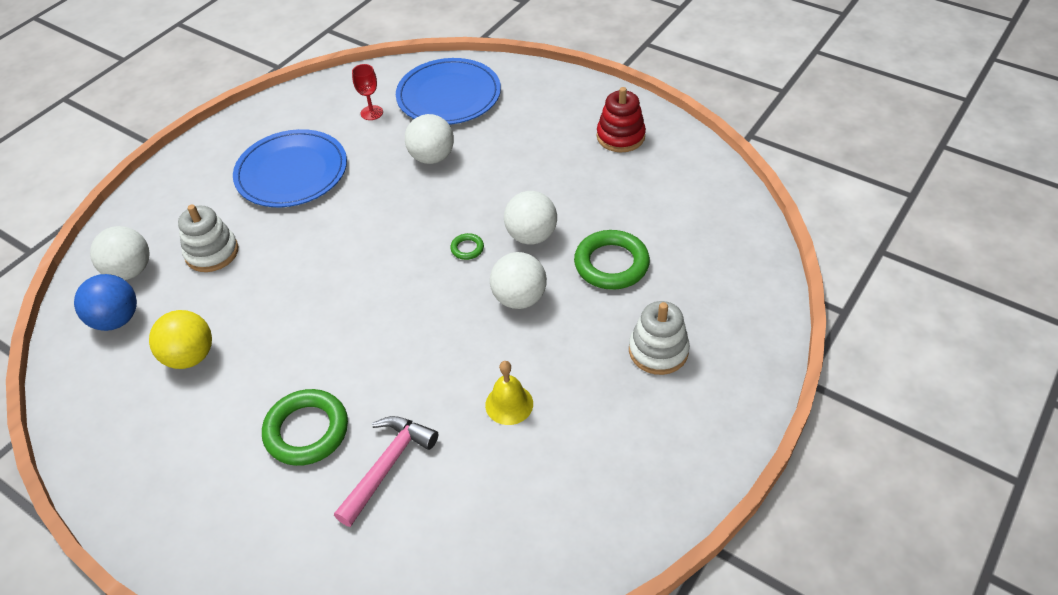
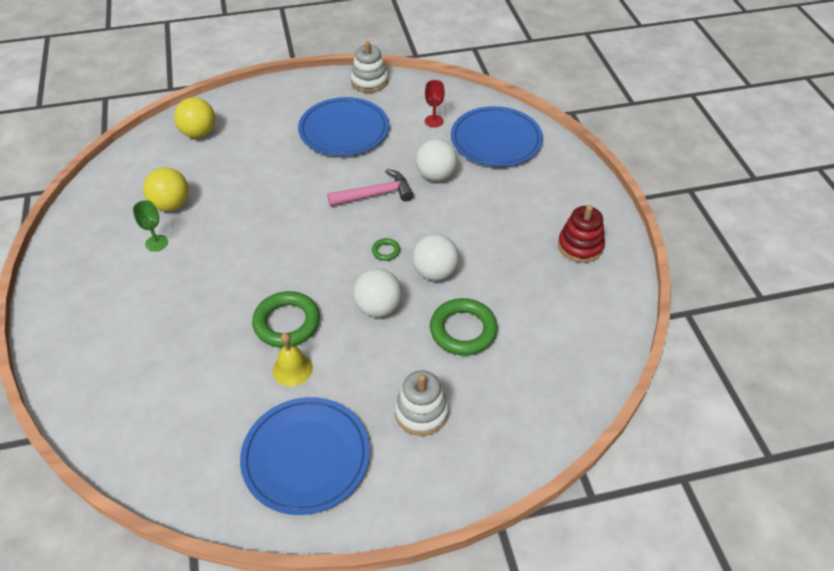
camera: 40 degrees right, 0 degrees up
blue ball [74,274,137,331] -> none
white ball [90,226,150,280] -> yellow ball [174,97,215,138]
white stacking toy [178,205,238,272] -> white stacking toy moved to [351,41,388,93]
green ring [262,389,348,466] -> green ring moved to [252,291,320,348]
pink hammer [334,416,439,527] -> pink hammer moved to [327,169,414,207]
none -> green goblet [133,200,168,251]
none -> blue plate [240,397,370,515]

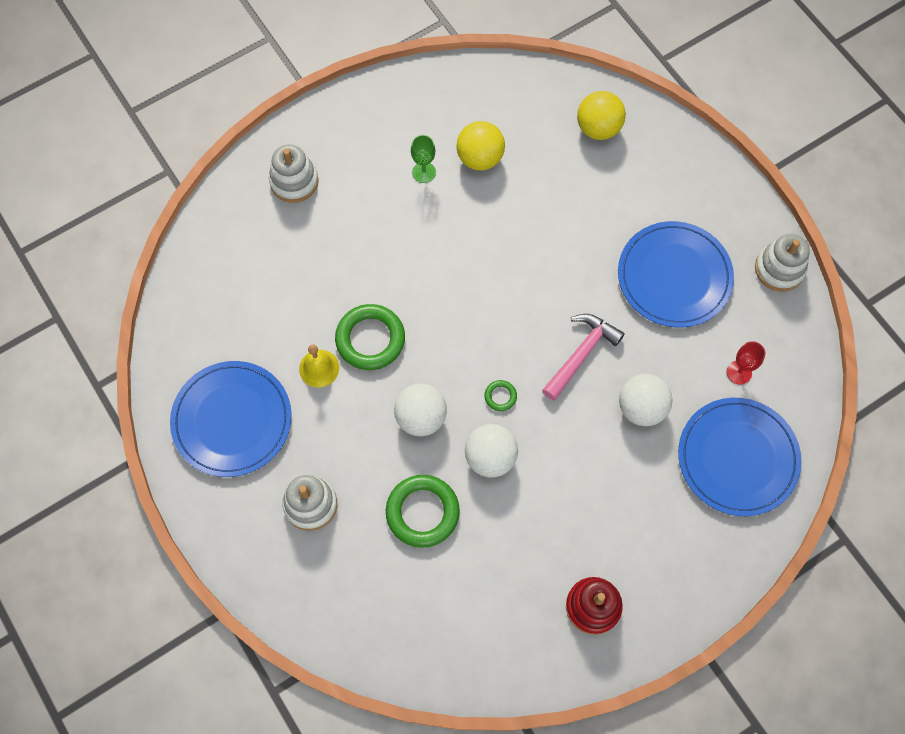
camera: 70 degrees right, 20 degrees up
pink hammer [327,169,414,207] -> pink hammer turned 105 degrees counterclockwise [542,314,625,400]
none -> white stacking toy [269,144,319,203]

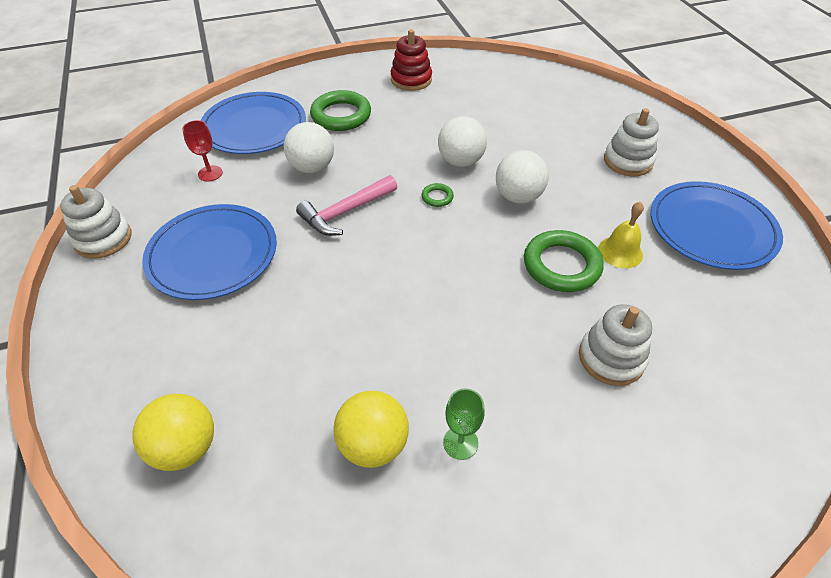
camera: 165 degrees left, 20 degrees down
white stacking toy [269,144,319,203] -> white stacking toy moved to [579,304,652,386]
green ring [386,475,460,548] -> green ring moved to [310,90,371,131]

